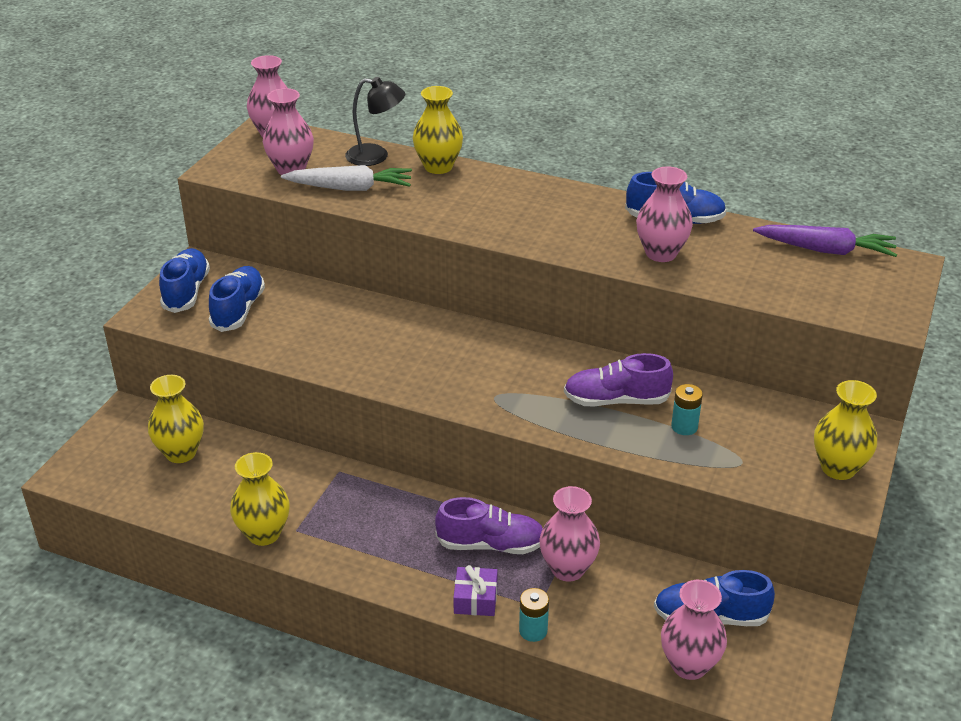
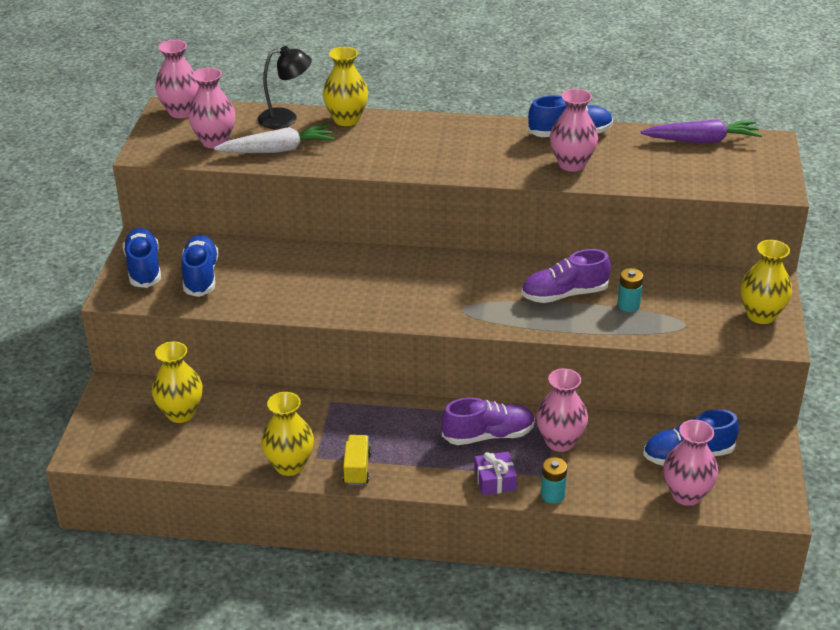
camera: 15 degrees left, 0 degrees up
none -> yellow truck [343,435,371,485]

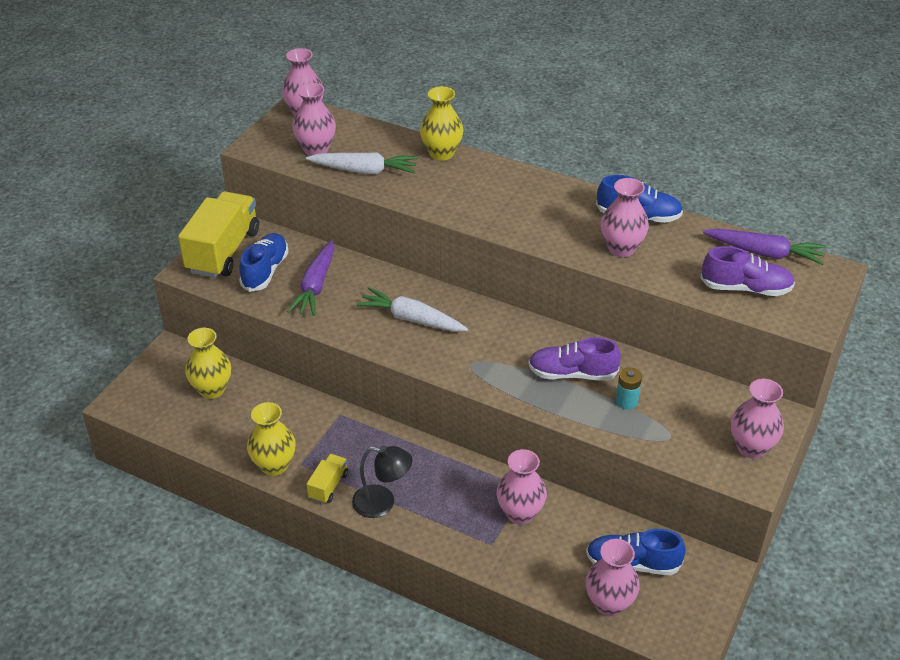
camera: 20 degrees right, 5 degrees up
blue shoe [123,228,161,288] -> yellow truck [178,191,259,278]
black lamp [258,46,312,129] -> black lamp moved to [352,445,413,518]
purple shoe [442,397,535,445] -> purple shoe moved to [700,246,795,296]
purple gift [474,452,517,496] -> none
turquoise battery [541,457,567,504] -> none
yellow vase [740,240,792,324] -> pink vase [731,379,784,459]
none -> purple carrot [287,240,334,316]
none -> white carrot [356,287,468,332]

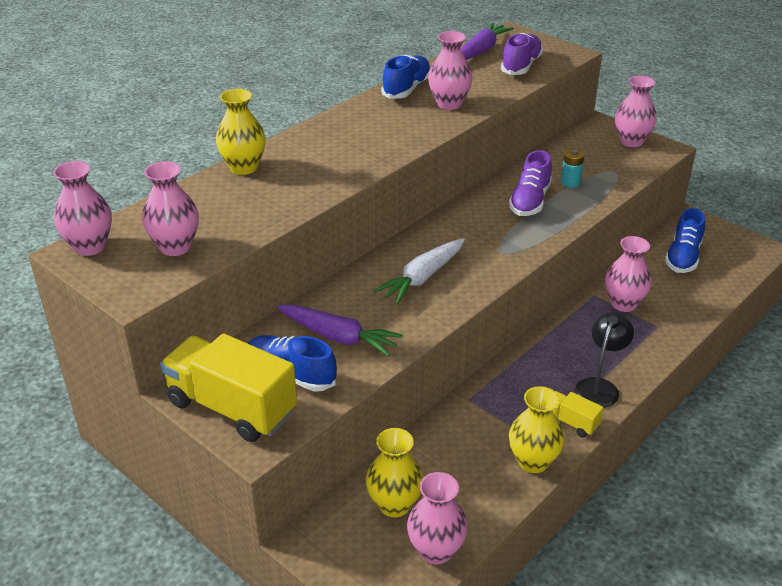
camera: 75 degrees left, 5 degrees down
white carrot [306,153,418,174] -> none
pink vase [586,539,640,616] -> pink vase moved to [407,472,468,565]

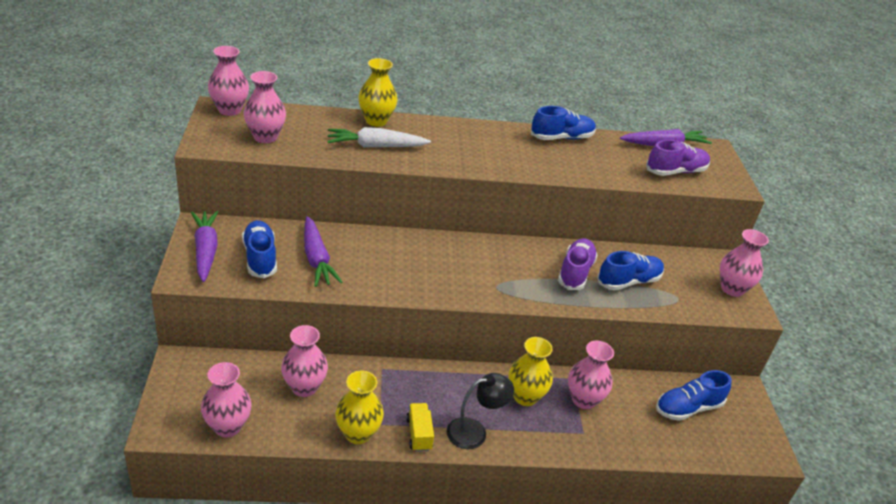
camera: 40 degrees right, 0 degrees up
yellow truck [160,334,297,442] -> purple carrot [191,211,218,282]
yellow vase [366,428,423,517] -> yellow vase moved to [508,337,553,406]
white carrot [373,238,465,304] -> white carrot moved to [327,127,431,147]
pink vase [428,31,473,110] -> pink vase moved to [281,325,328,397]
purple shoe [509,150,552,216] -> purple shoe turned 135 degrees clockwise [558,238,598,290]
turquoise battery [561,149,585,188] -> blue shoe [597,251,664,290]

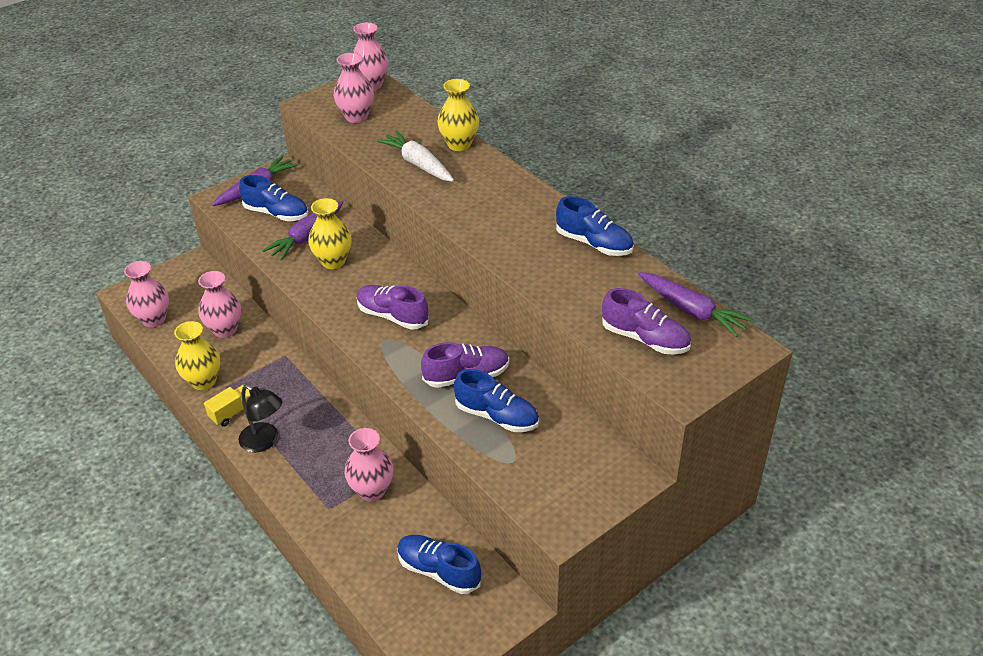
camera: 60 degrees right, 5 degrees up
blue shoe [242,220,277,279] -> blue shoe turned 75 degrees clockwise [239,175,308,221]
yellow vase [508,337,553,406] -> yellow vase moved to [308,198,352,269]
pink vase [720,229,769,297] -> none
none -> purple shoe [357,285,429,330]

